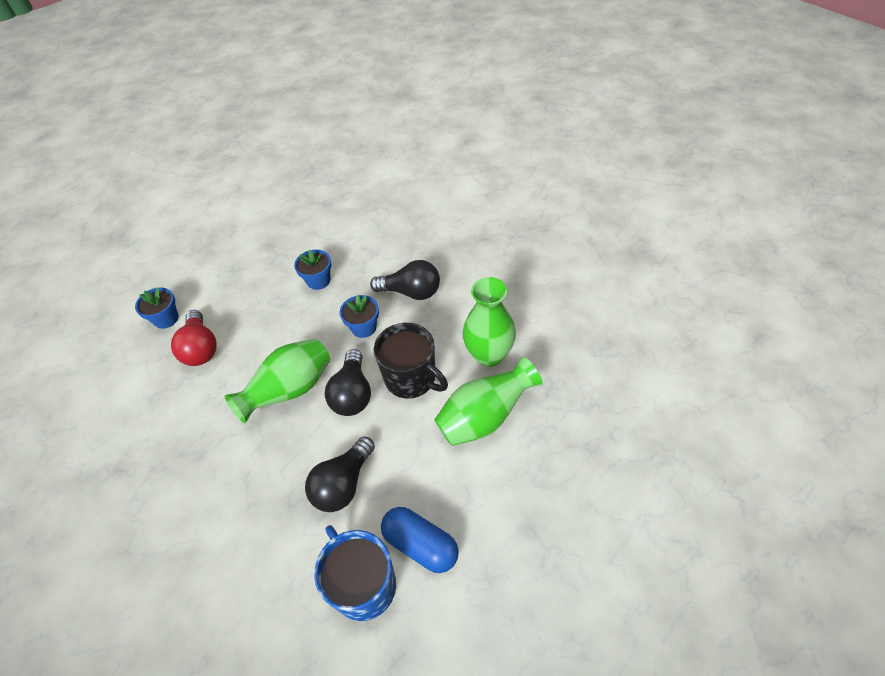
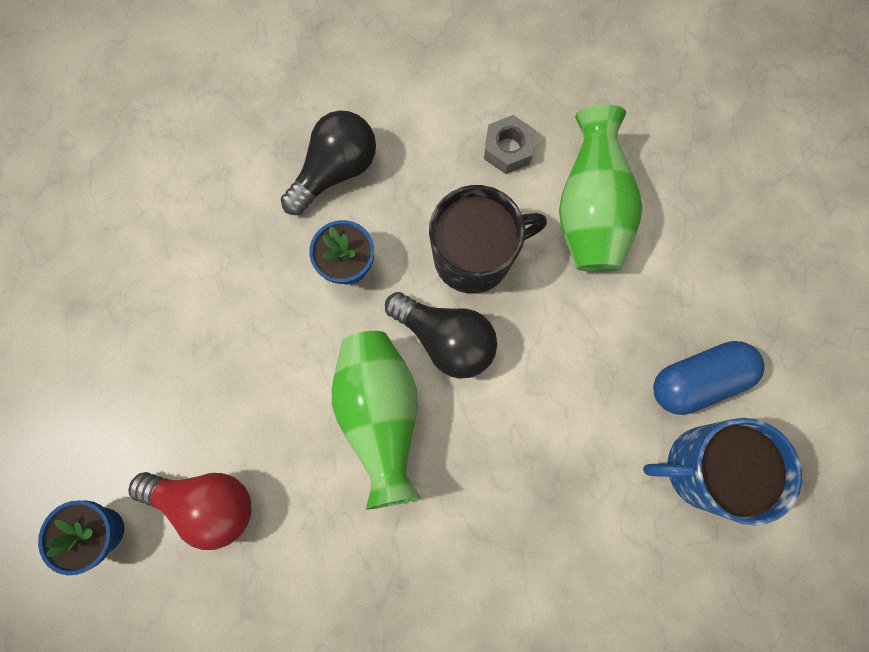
camera: 60 degrees left, 25 degrees up
blue flower pot [294,250,332,290] -> none
black light bulb [305,436,375,512] -> none
green vase [462,277,516,367] -> grey nut [484,115,536,174]

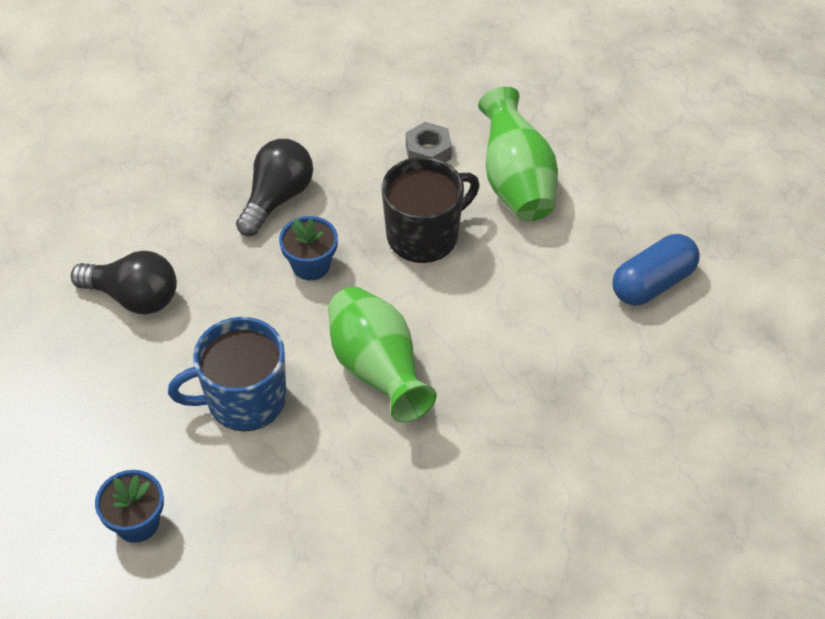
camera: 15 degrees left, 25 degrees down
red light bulb [128,472,252,550] -> none
black light bulb [385,292,497,379] -> black light bulb moved to [71,251,177,314]
blue mug [643,418,802,525] -> blue mug moved to [168,317,286,431]

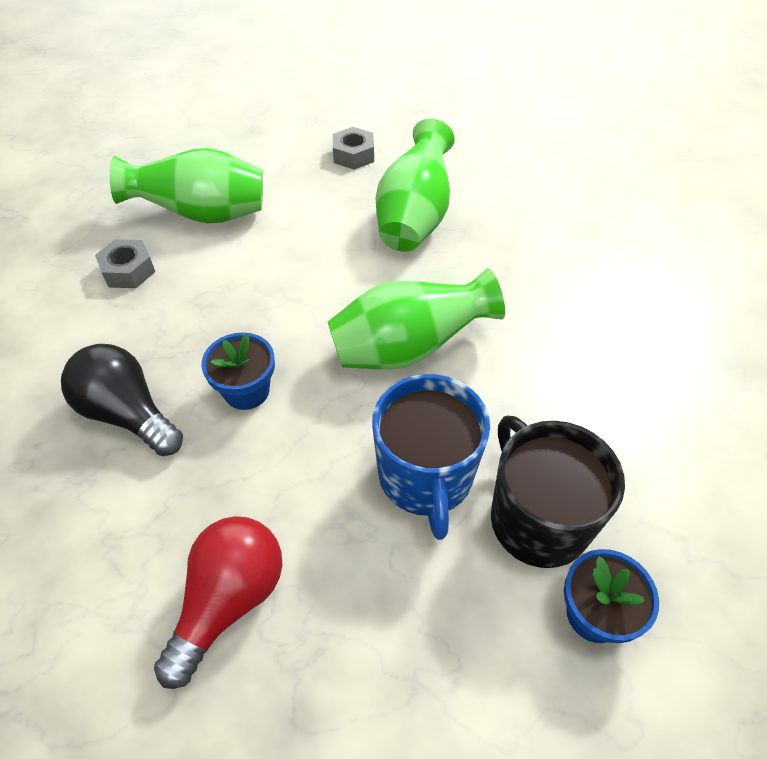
camera: 80 degrees left, 0 degrees up
black light bulb [71,251,177,314] -> red light bulb [154,516,282,689]
black mug [382,157,480,263] -> black mug moved to [491,415,625,568]
blue capsule [612,234,699,305] -> grey nut [333,127,374,170]
none -> green vase [376,119,455,252]

